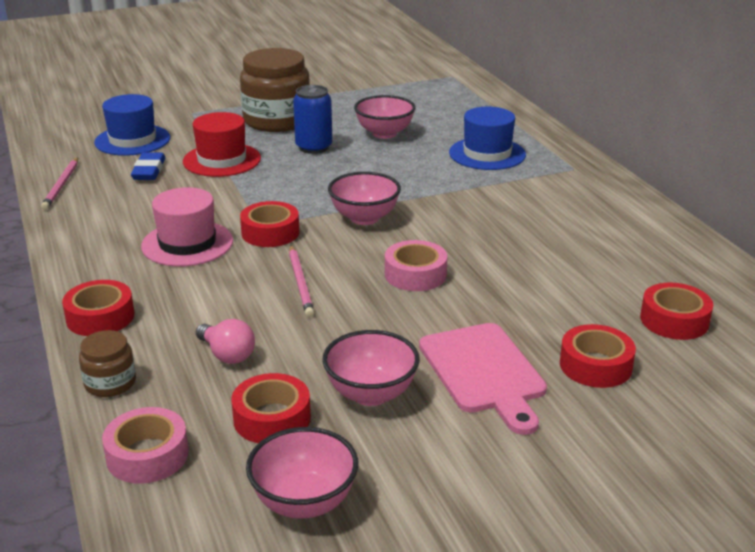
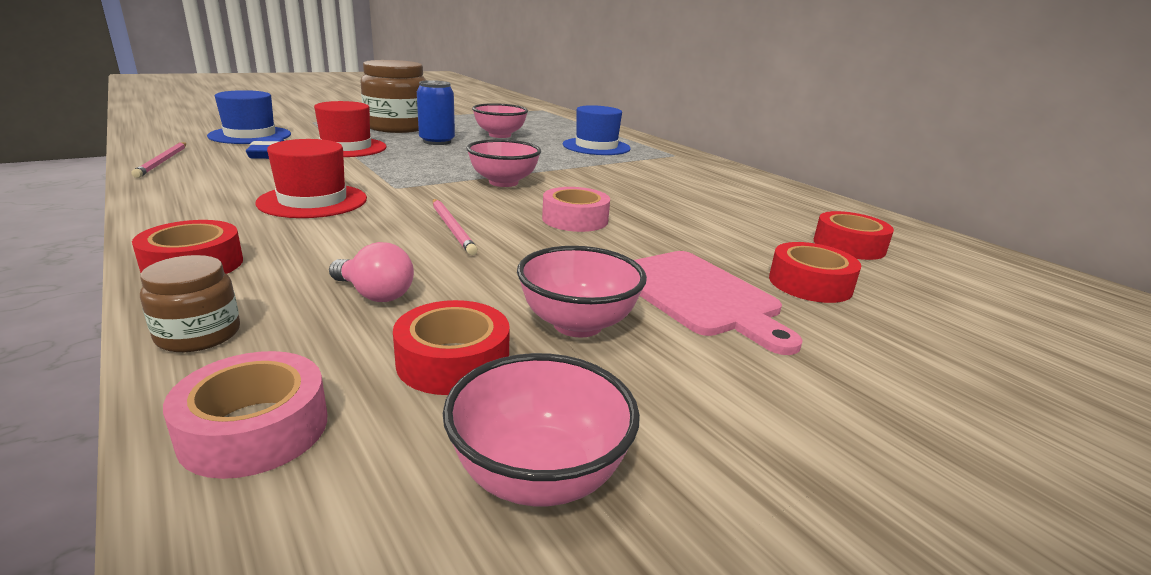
camera: 15 degrees left, 5 degrees down
pink hat [141,187,233,266] -> red hat [256,139,367,218]
red tape [240,201,299,247] -> none

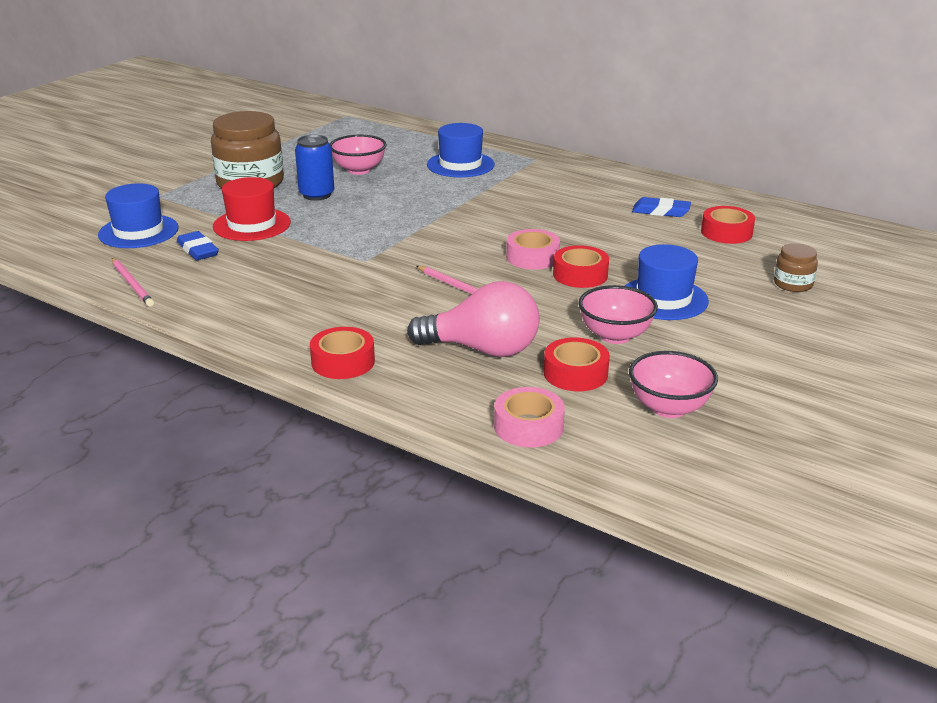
camera: 20 degrees left, 5 degrees up
brown jar [140,255,240,352] -> brown jar moved to [774,243,818,292]
red hat [256,139,367,218] -> none
pink light bulb [329,242,414,302] -> pink light bulb [407,281,540,357], size x1.91
pink bowl [466,139,541,187] -> none
pink cutting board [634,251,803,355] -> blue hat [625,244,709,320]
red tape [769,242,861,303] -> red tape moved to [553,245,609,288]
none -> blue eraser [632,197,691,217]

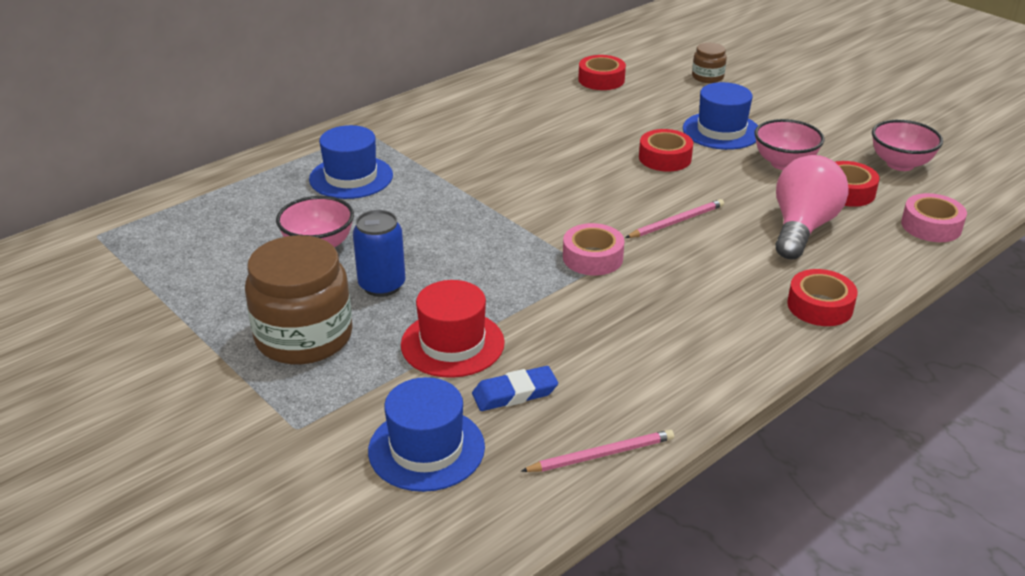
camera: 75 degrees left, 5 degrees up
pink tape [506,229,560,270] -> pink tape moved to [563,223,624,275]
blue eraser [632,197,691,217] -> none

